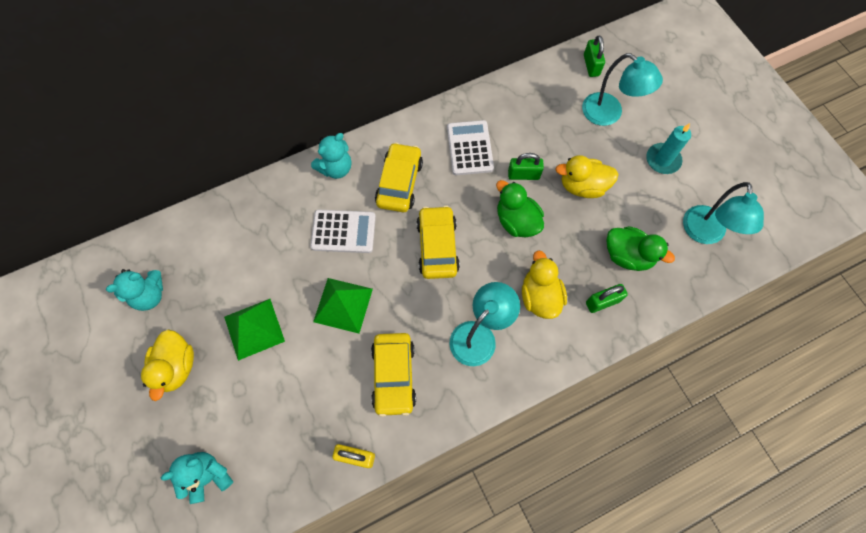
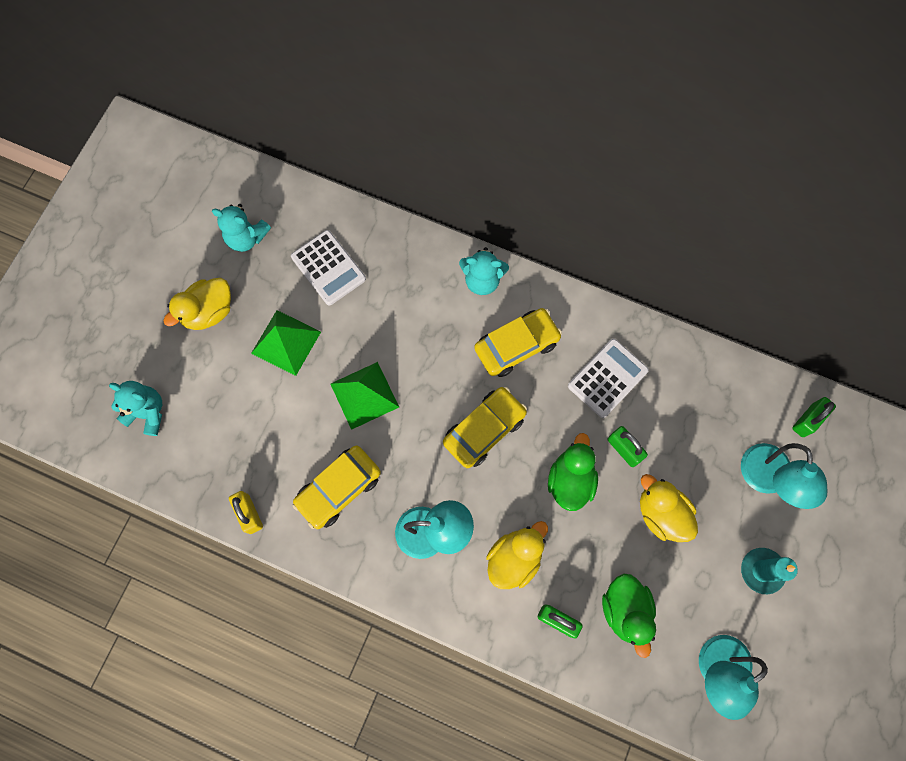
camera: 50 degrees right, 5 degrees up
white calculator [310,210,376,253] -> white calculator moved to [291,230,366,305]

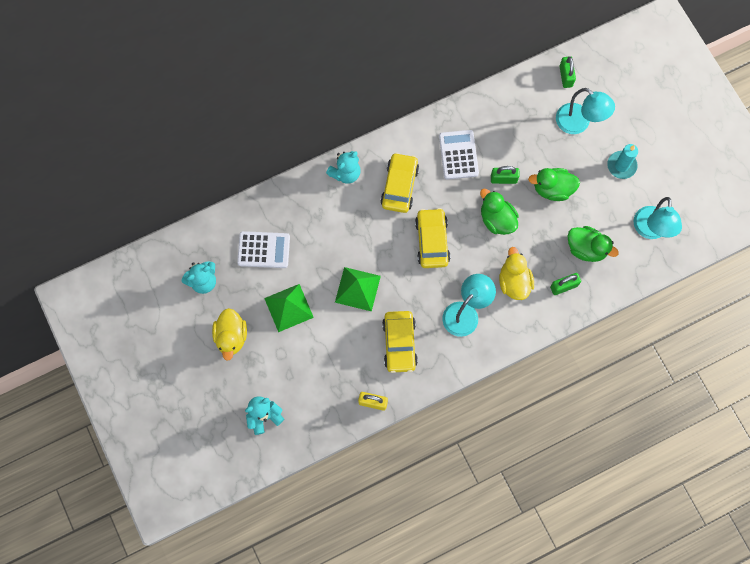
camera: 50 degrees left, 0 degrees up
yellow duck [640,474,698,542] -> green duck [528,168,580,201]

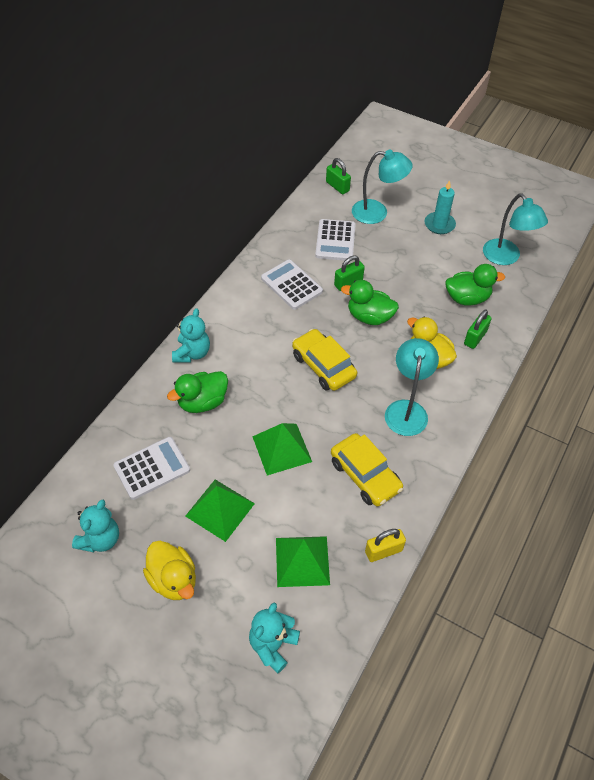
camera: 35 degrees left, 20 degrees down
yellow car [380,153,419,213] -> none
green duck [528,168,580,201] -> green duck moved to [167,371,228,413]
none -> green pyramid [276,536,330,587]
none -> white calculator [315,219,356,261]

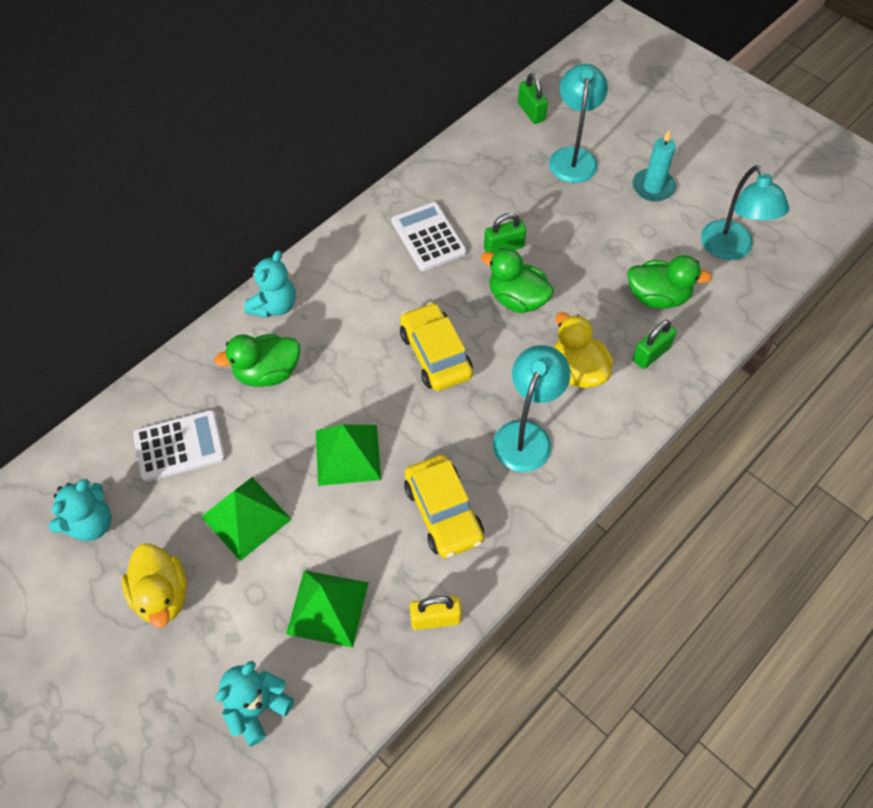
camera: 15 degrees right, 5 degrees up
white calculator [315,219,356,261] -> none
turquoise lamp [352,150,413,224] -> turquoise lamp turned 105 degrees counterclockwise [549,64,608,183]

